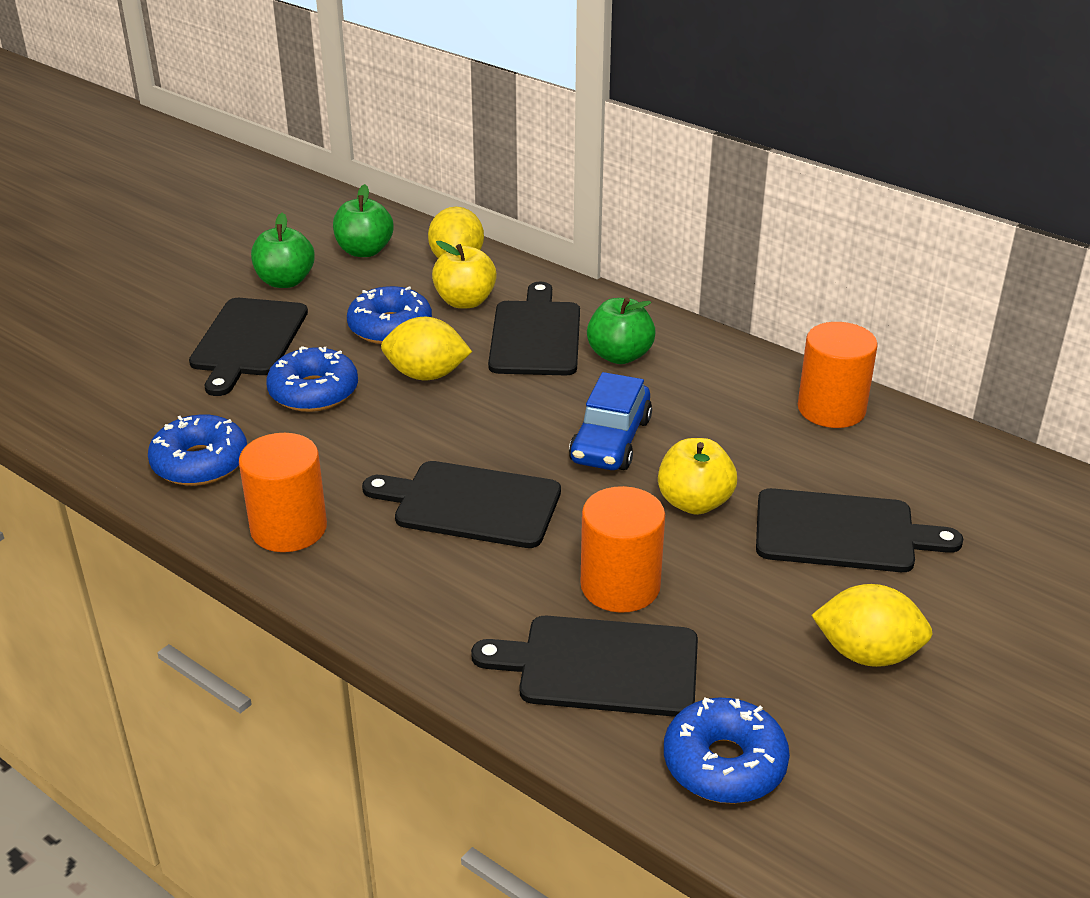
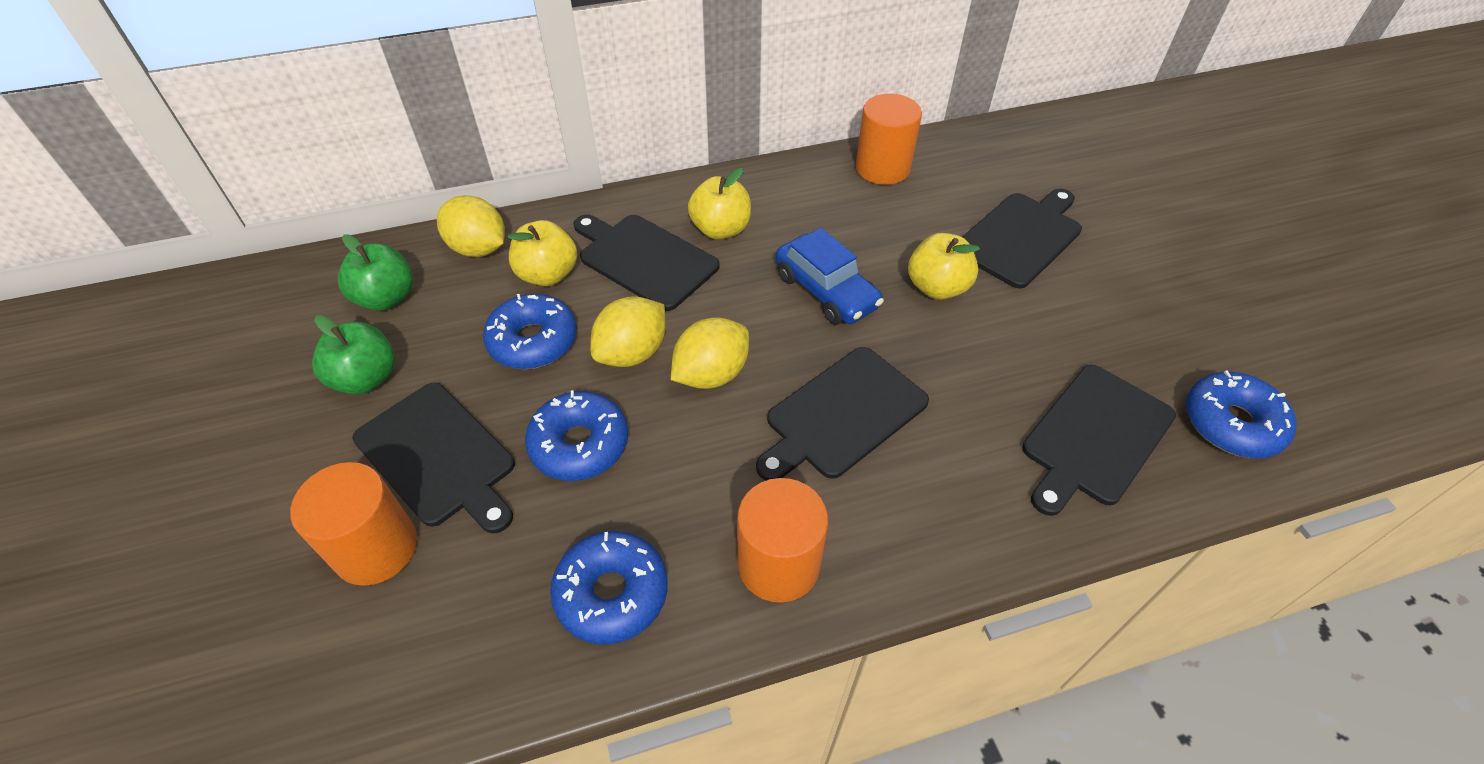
camera: 55 degrees left, 15 degrees up
orange cylinder [581,486,665,613] -> orange cylinder moved to [290,462,417,586]
green apple [587,297,656,364] -> yellow apple [688,168,751,240]
yellow lemon [811,584,933,667] -> yellow lemon moved to [671,317,749,389]

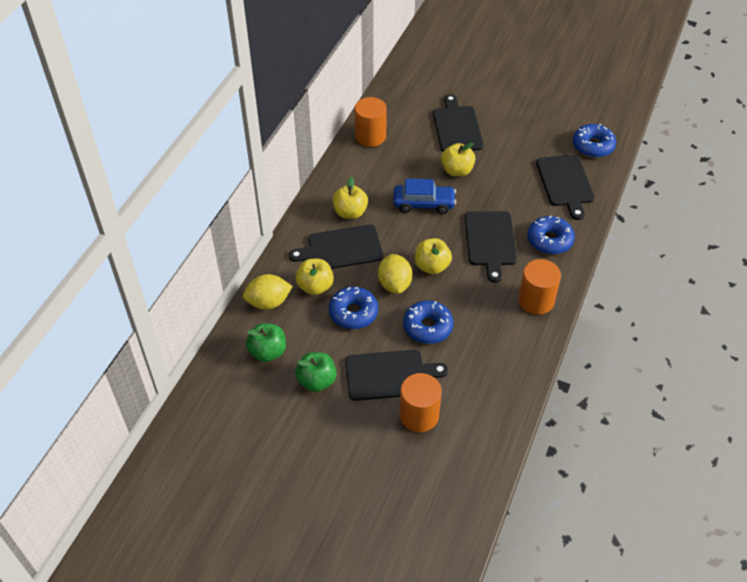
camera: 50 degrees left, 0 degrees up
blue donut [550,531,668,645] -> blue donut moved to [528,216,575,255]
yellow lemon [671,317,749,389] -> yellow apple [415,238,452,274]

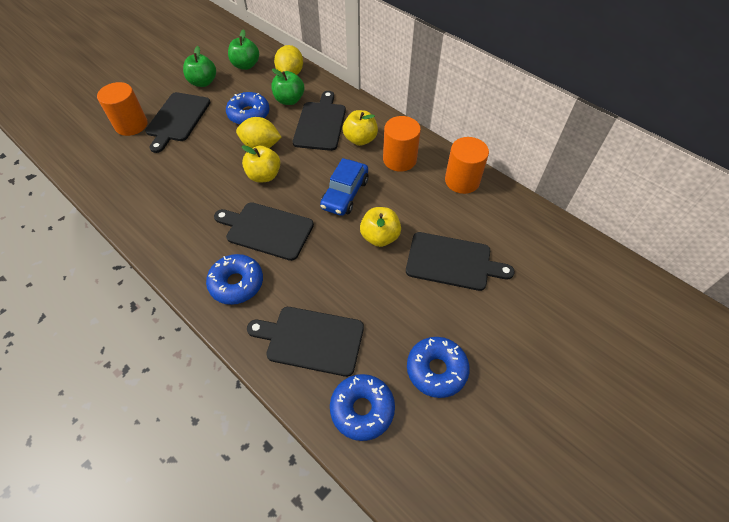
camera: 110 degrees right, 5 degrees up
yellow apple [295,259,334,295] -> green apple [271,68,304,105]
blue donut [403,300,453,344] -> blue donut moved to [407,337,470,398]
orange cylinder [518,259,561,315] -> orange cylinder moved to [383,116,421,172]

